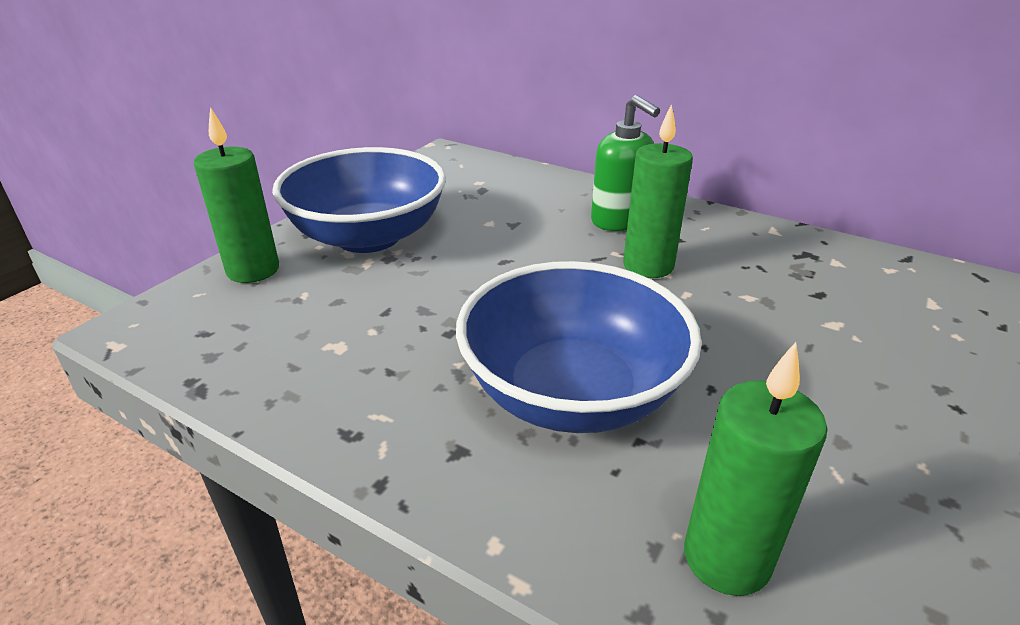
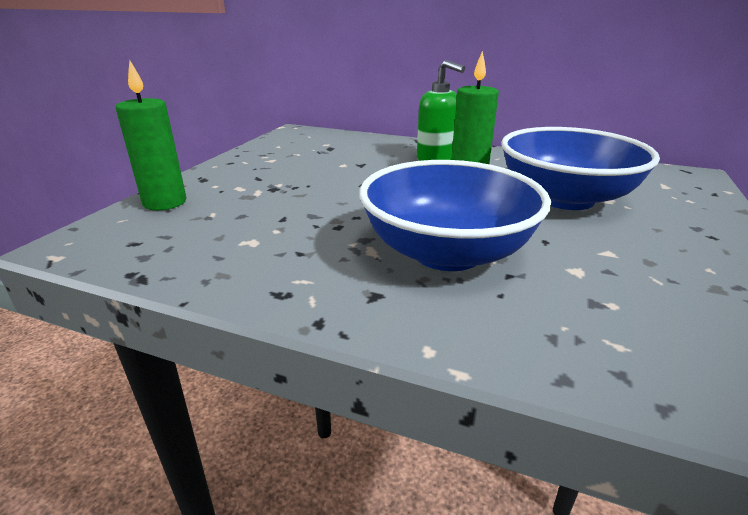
camera: 10 degrees left, 5 degrees down
blue bowl [272,147,446,253] -> blue bowl moved to [501,127,660,210]
green candle [684,342,827,596] -> none

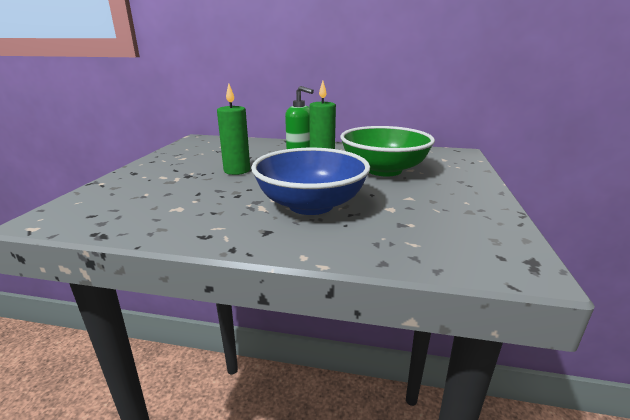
camera: 10 degrees left, 5 degrees down
green candle [116,61,187,210] -> green candle moved to [217,83,250,175]
blue bowl [501,127,660,210] -> green bowl [340,126,435,176]

